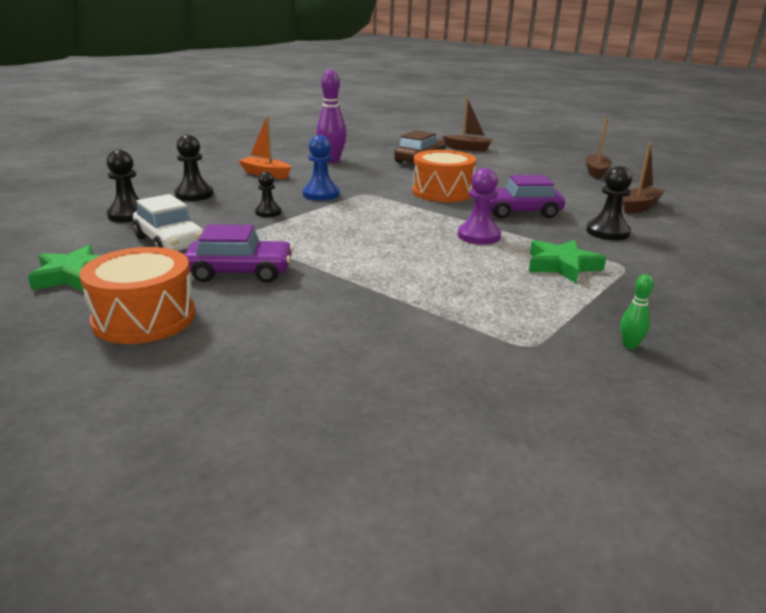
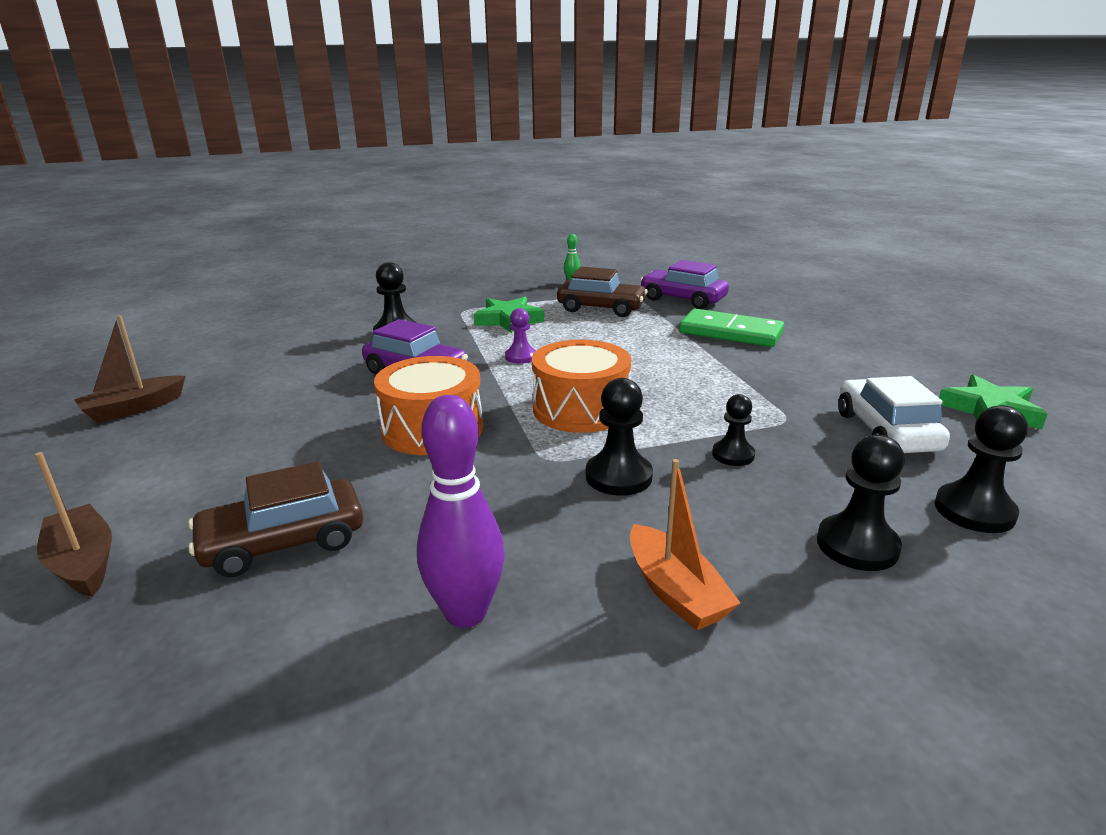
camera: 145 degrees left, 0 degrees up
orange drum [79,247,195,344] -> orange drum moved to [532,340,631,433]
purple car [184,224,294,283] -> purple car moved to [640,260,729,309]
blue pawn [303,135,339,201] -> black pawn [586,378,653,496]
purple pawn [458,168,501,244] -> purple pawn [505,308,536,364], size x0.65
brown boat [622,143,665,214] -> none
none -> brown car [557,267,648,317]
none -> green domino [679,309,784,347]

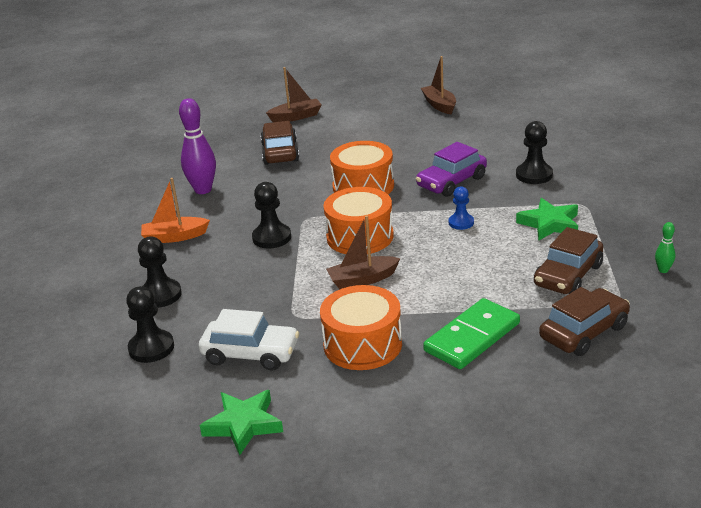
camera: 110 degrees right, 5 degrees up
purple pawn [505,308,536,364] -> blue pawn [448,186,474,230]
purple car [640,260,729,309] -> brown car [539,287,630,356]
black pawn [712,394,755,466] -> none
none -> orange drum [320,285,402,370]
none -> brown boat [326,215,400,289]

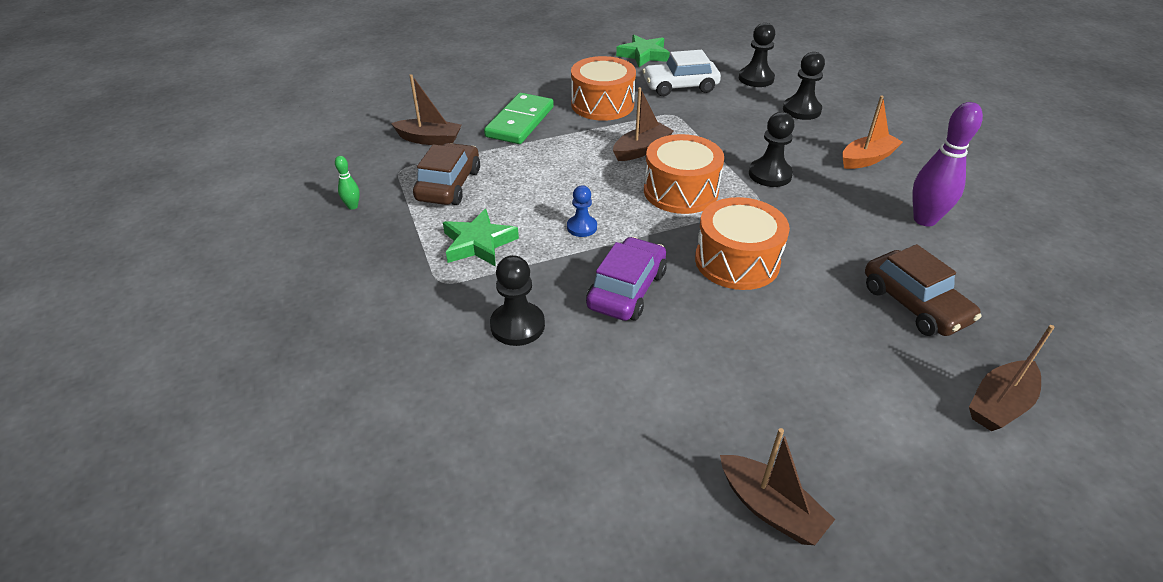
camera: 155 degrees right, 10 degrees up
brown car [539,287,630,356] -> brown boat [391,74,462,145]

